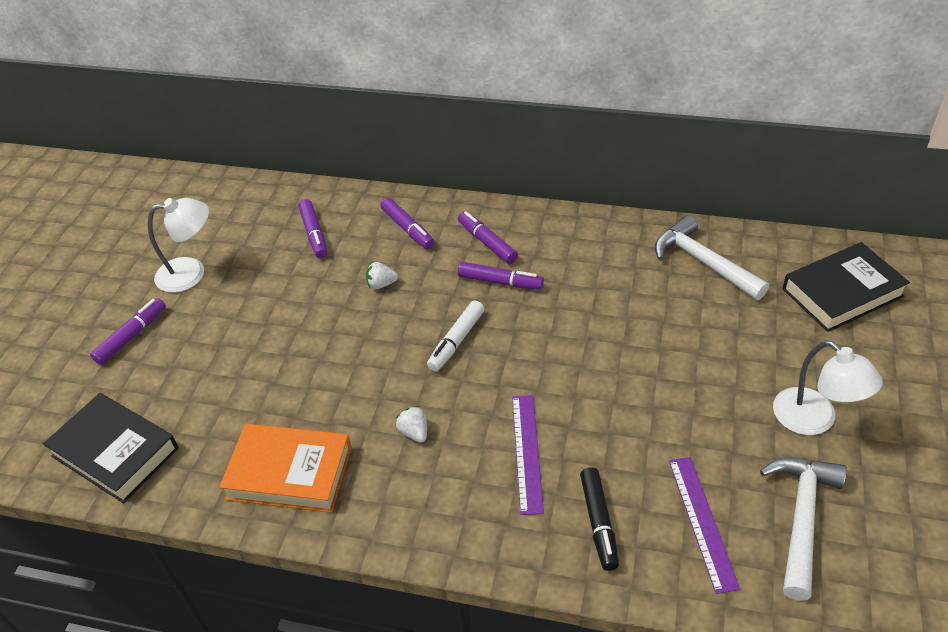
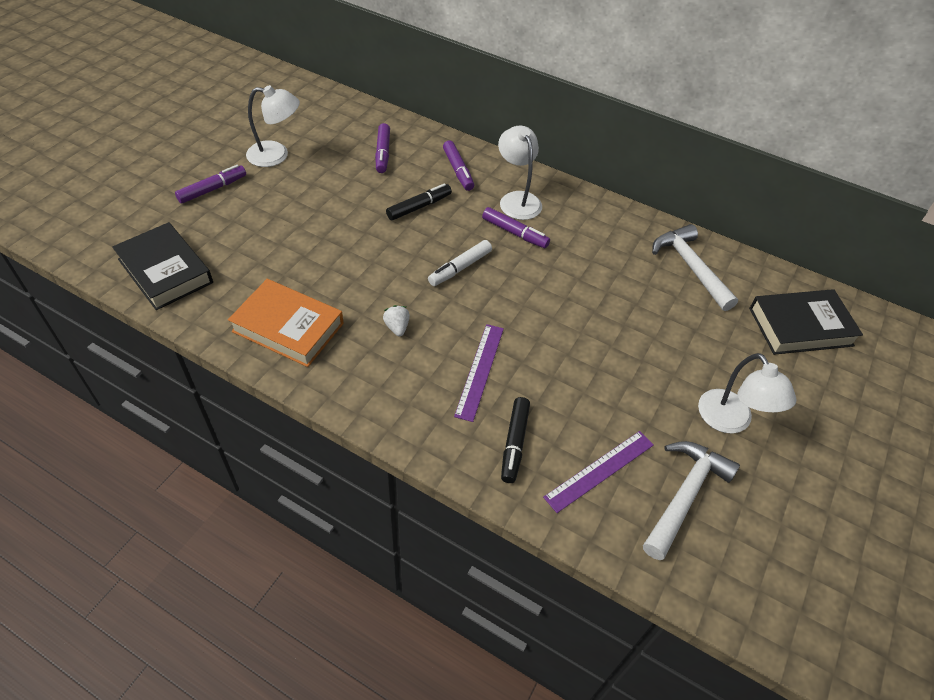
camera: 10 degrees right, 5 degrees up
white strawberry [366,262,398,289] -> black marker [386,183,452,221]
purple marker [458,211,518,264] -> white lamp [498,126,542,220]
purple ruler [669,457,740,594] -> purple ruler turned 45 degrees clockwise [543,431,654,513]

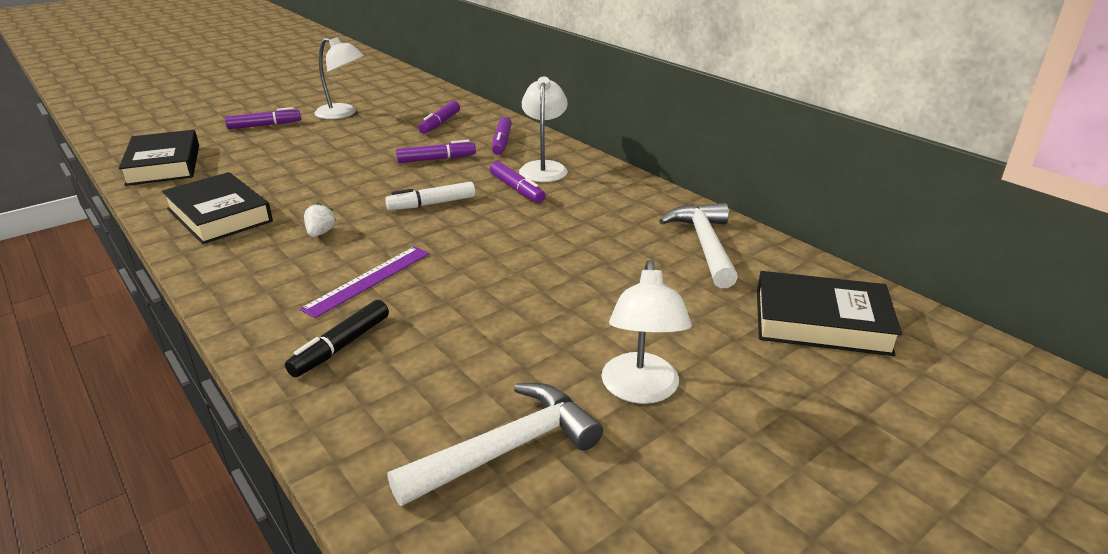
camera: 25 degrees right, 20 degrees down
orange book [228,279,344,367] -> black book [162,172,273,244]
black marker [386,183,452,221] -> purple marker [396,140,476,163]
purple ruler [543,431,654,513] -> none

